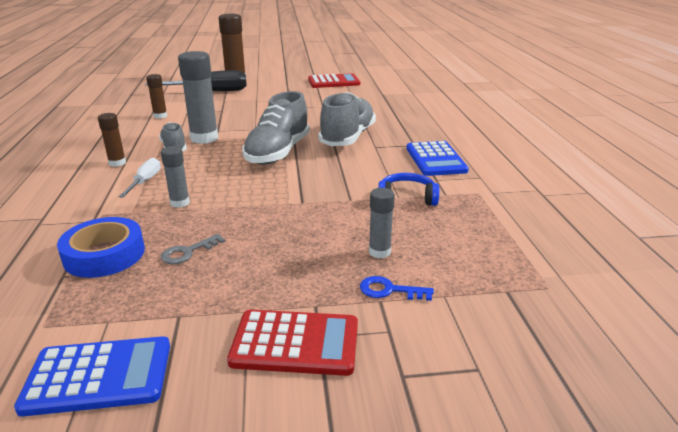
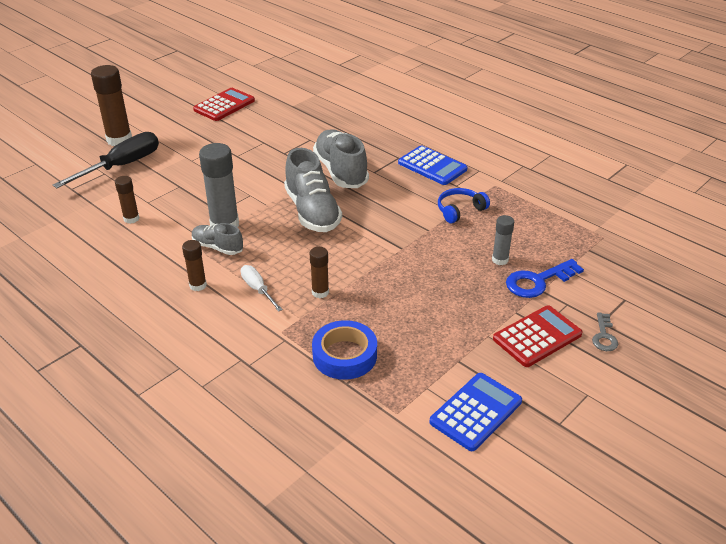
camera: 40 degrees left, 10 degrees up
grey glue stick [161,146,190,208] -> brown glue stick [310,247,329,298]
grey key [161,234,225,264] -> grey key moved to [592,313,618,351]
blue key [360,276,434,301] -> blue key [506,259,584,298], size x1.68

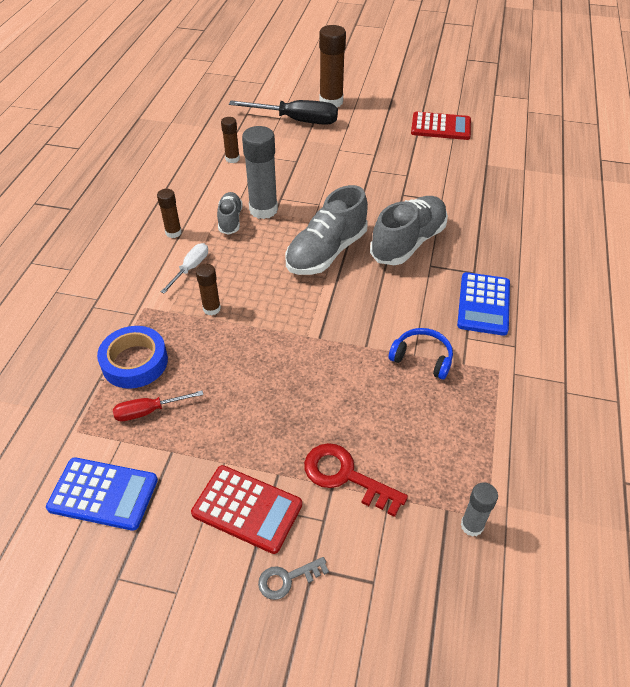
camera: 60 degrees right, 10 degrees up
grey glue stick [492,215,514,265] -> grey glue stick moved to [461,482,498,537]
blue key [506,259,584,298] -> red key [304,443,408,517]
none -> red screwdriver [113,391,203,421]

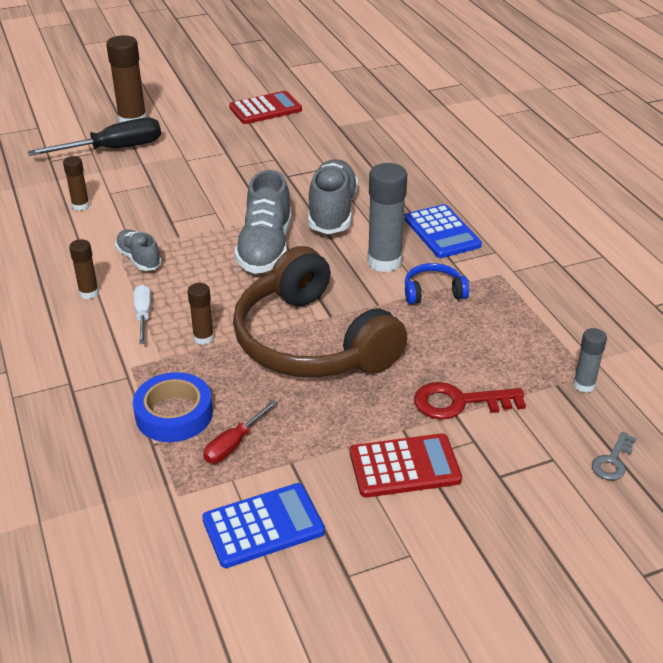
camera: 35 degrees left, 10 degrees down
grey glue stick [242,126,278,219] -> grey glue stick moved to [367,163,407,272]
grey key [258,557,329,600] -> grey key moved to [592,432,637,480]
none -> brown headphones [233,246,407,377]

